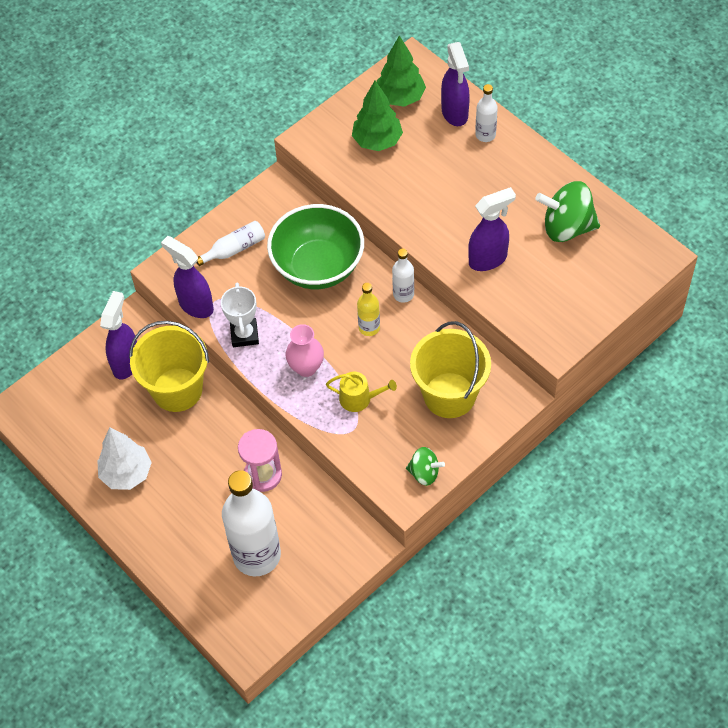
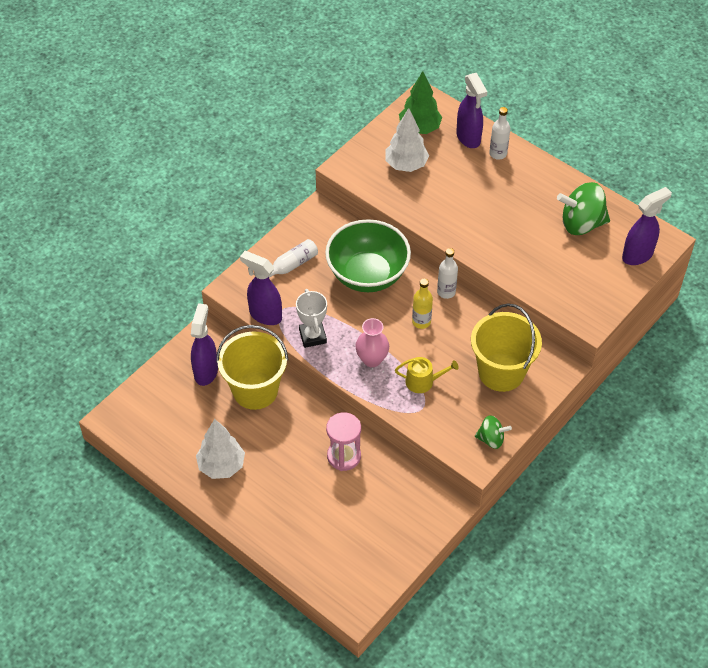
camera: 10 degrees left, 5 degrees down
white bottle [222,470,281,576] -> none
green tree [352,81,403,151] -> white tree [385,108,429,172]
purple spray bottle [468,187,516,271] -> purple spray bottle moved to [622,187,672,265]

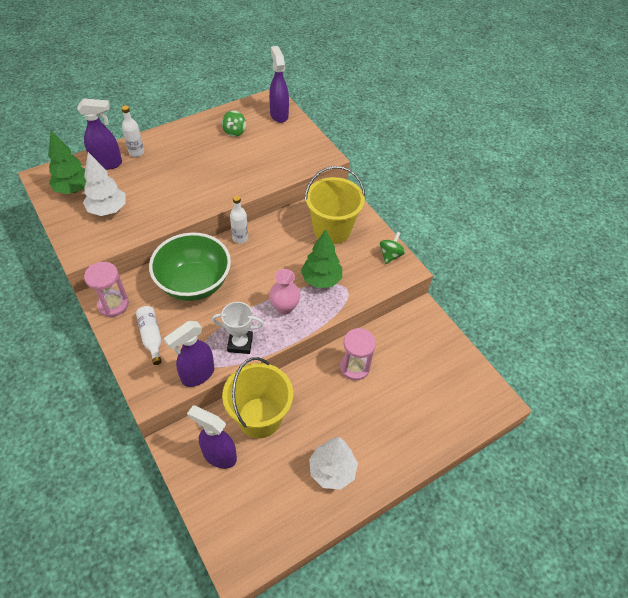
camera: 75 degrees left, 0 degrees up
yellow watering can [395,357,459,393] -> green tree [301,229,342,288]
yellow bottle [412,278,433,329] -> none
green spinning top [557,182,610,235] -> green spinning top [222,110,246,137], size x0.56
none -> pink hourglass [84,262,129,317]

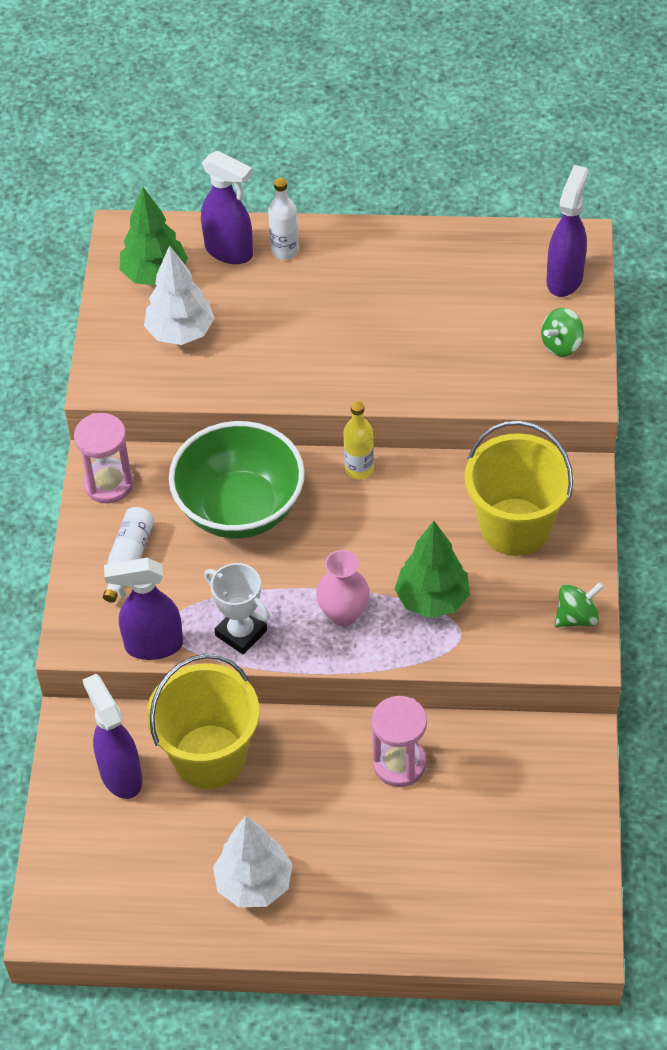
camera: 40 degrees right, 0 degrees up
green spinning top [222,110,246,137] -> green spinning top moved to [541,308,584,357]
white bottle [230,196,248,243] -> yellow bottle [343,401,374,479]

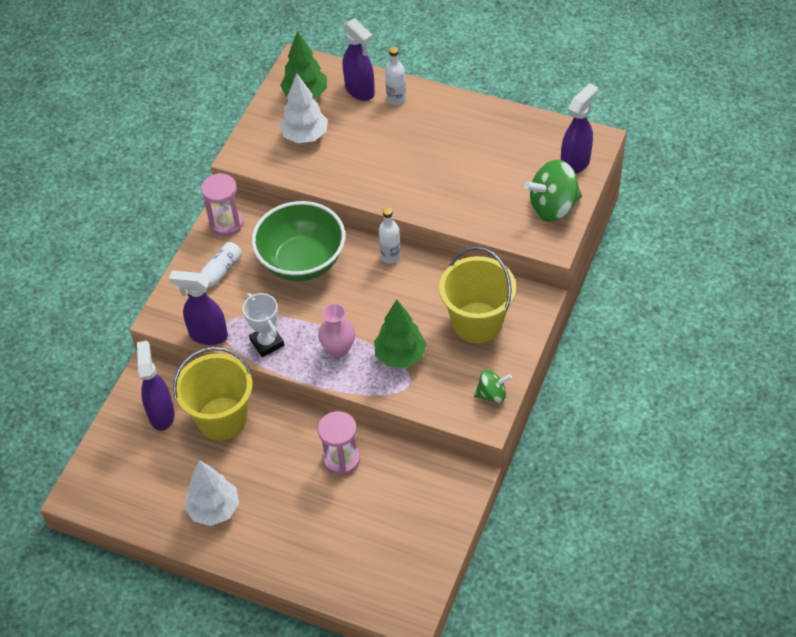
camera: 20 degrees right, 0 degrees up
yellow bottle [343,401,374,479] -> white bottle [379,208,401,264]
green spinning top [541,308,584,357] -> green spinning top [524,160,582,222], size x1.78

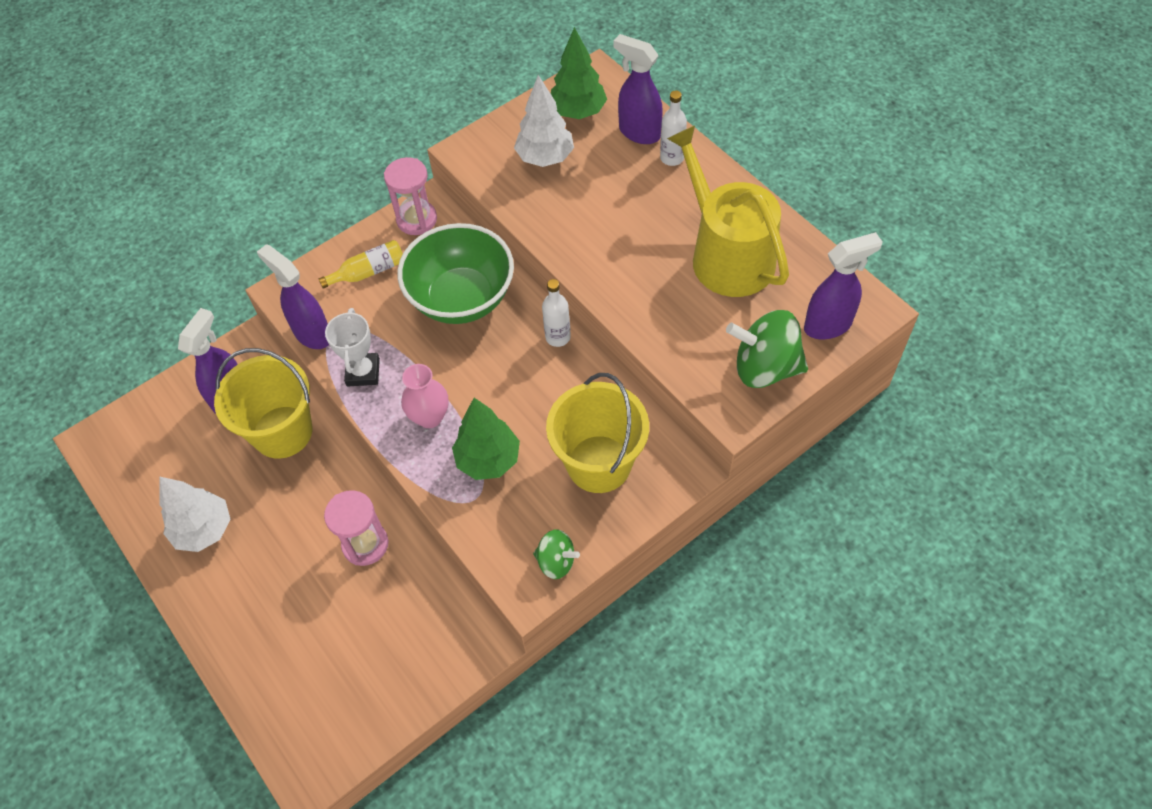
camera: 30 degrees right, 5 degrees up
white bottle [188,242,242,297] -> yellow bottle [319,240,403,289]
purple spray bottle [343,18,375,101] -> purple spray bottle turned 135 degrees clockwise [613,34,663,144]
none -> yellow watering can [667,126,789,297]

